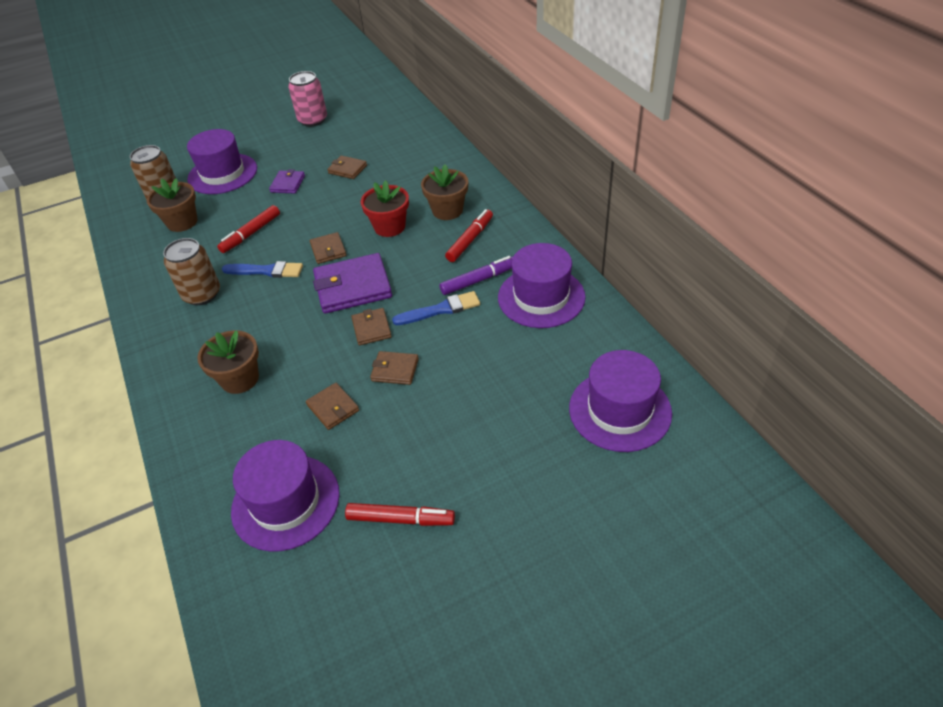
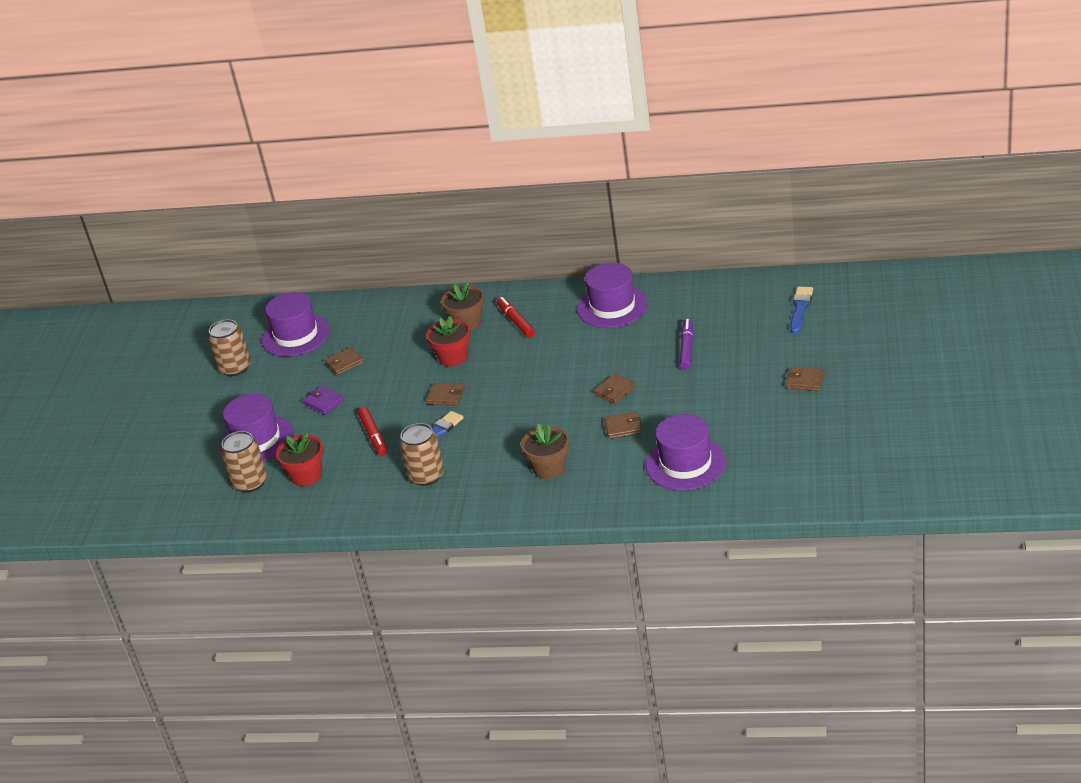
camera: 55 degrees left, 10 degrees down
brown flower pot [147,178,197,232] -> red flower pot [276,432,324,486]
pink can [288,71,327,127] -> brown can [208,319,251,376]
purple wallet [313,253,392,314] -> none
red marker [345,503,455,526] -> none
brown wallet [351,308,392,345] -> brown wallet moved to [786,367,825,391]
blue brush [392,291,480,325] -> blue brush moved to [790,287,813,333]
purple marker [439,256,513,295] -> purple marker moved to [680,319,694,370]
purple hat [569,350,672,452] -> purple hat moved to [262,292,331,357]

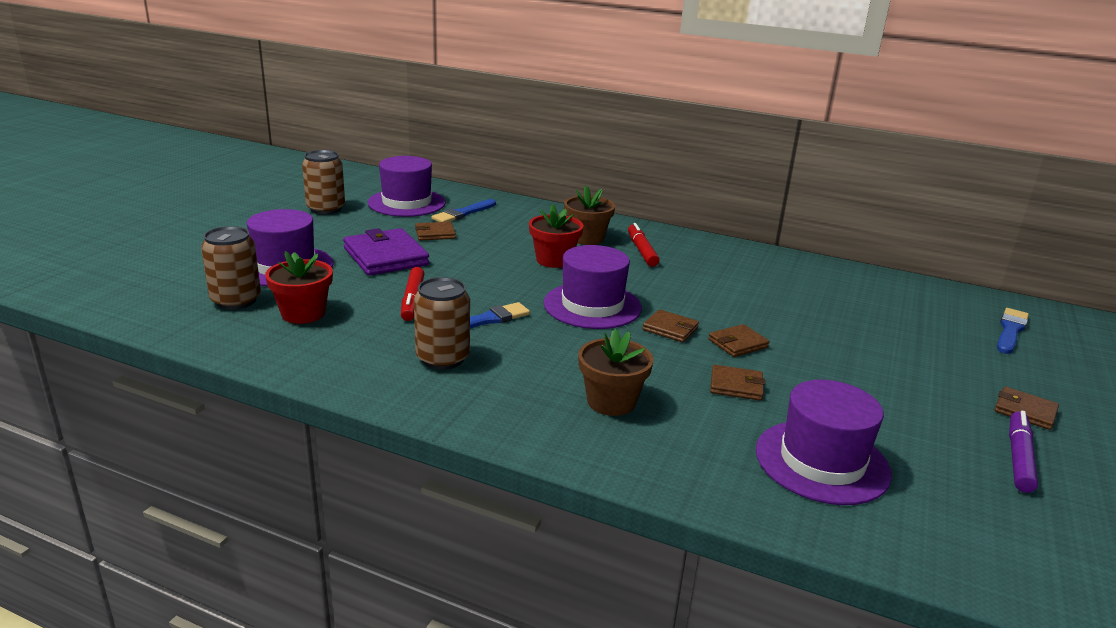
camera: 10 degrees right, 10 degrees down
purple wallet [303,386,344,415] -> purple wallet [343,228,429,276], size x1.88
brown wallet [426,383,465,405] -> brown wallet moved to [642,309,699,342]
purple hat [578,263,648,328] -> purple hat moved to [544,245,642,329]
purple marker [680,319,694,370] -> purple marker moved to [1009,411,1038,493]
none -> blue brush [431,199,496,222]

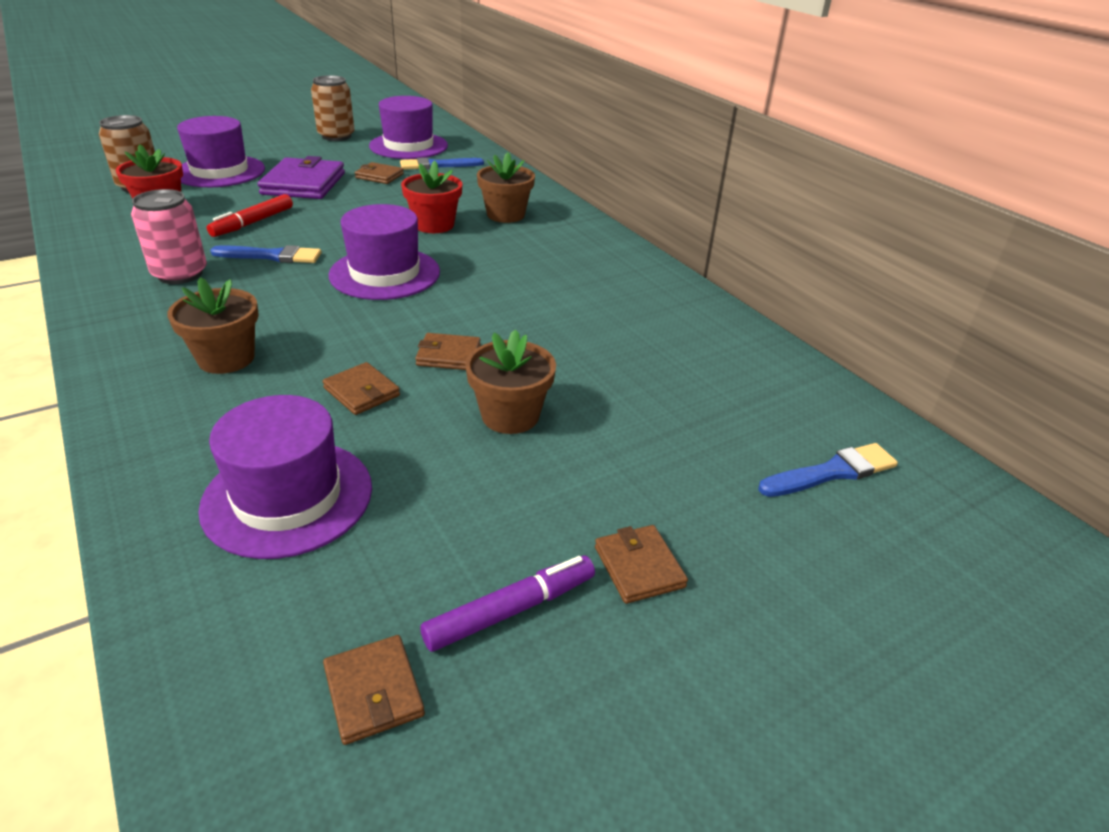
camera: 35 degrees right, 10 degrees up
brown can [414,277,470,370] -> pink can [131,189,207,284]
red marker [628,223,660,267] -> none
brown wallet [642,309,699,342] -> brown wallet moved to [323,635,425,745]
none -> brown flower pot [465,329,556,434]

